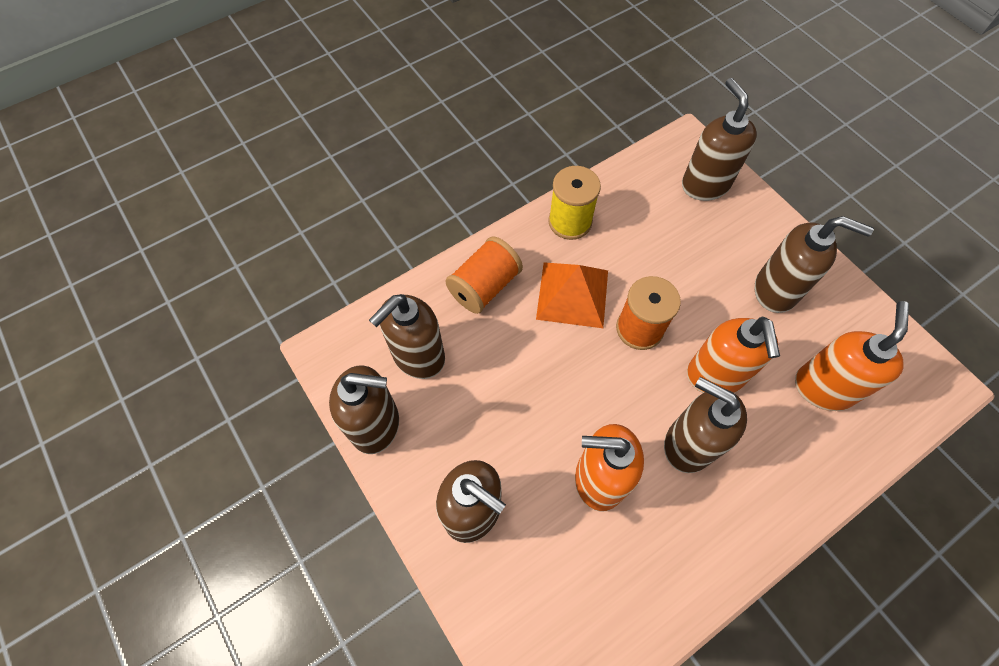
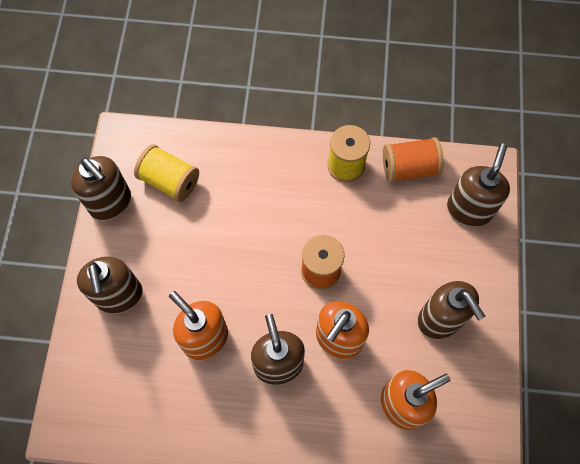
camera: 40 degrees right, 5 degrees up
brown soap dispenser [369,294,445,379] -> yellow spool [134,144,199,202]
orange spool [445,237,523,314] -> orange spool moved to [383,137,444,182]
orange pyramid [536,262,608,328] -> none

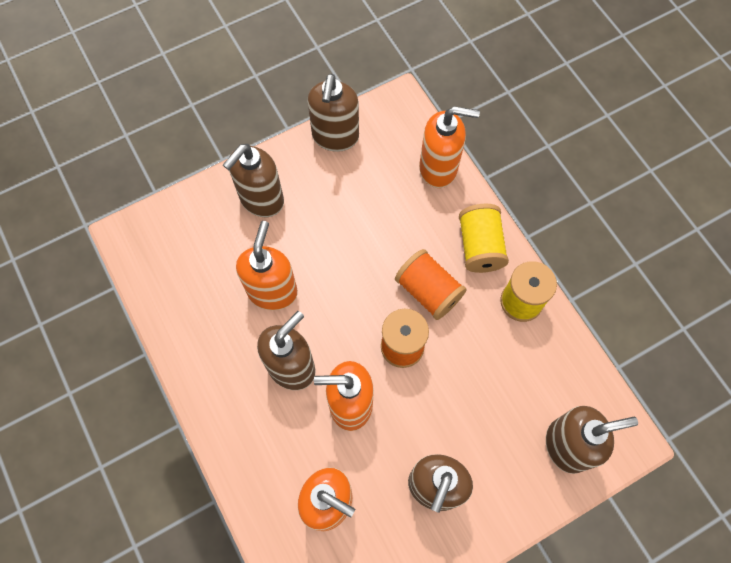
camera: 55 degrees right, 0 degrees up
yellow spool [134,144,199,202] -> yellow spool moved to [459,204,509,273]
orange spool [383,137,444,182] -> orange spool moved to [395,249,467,320]
none -> orange soap dispenser [419,106,480,188]

